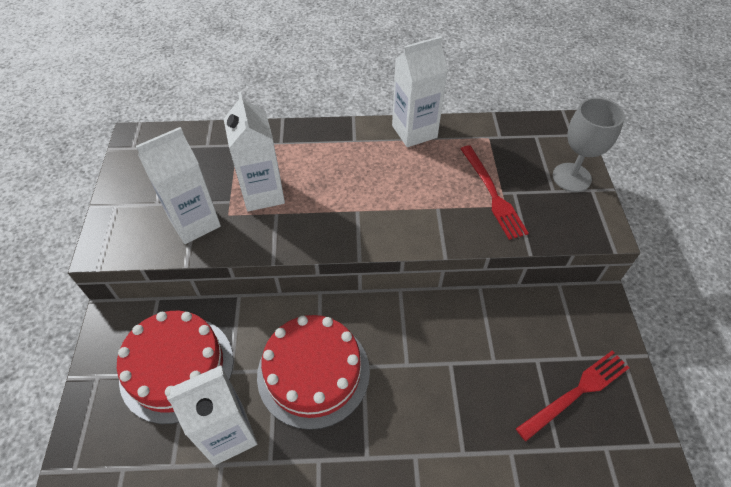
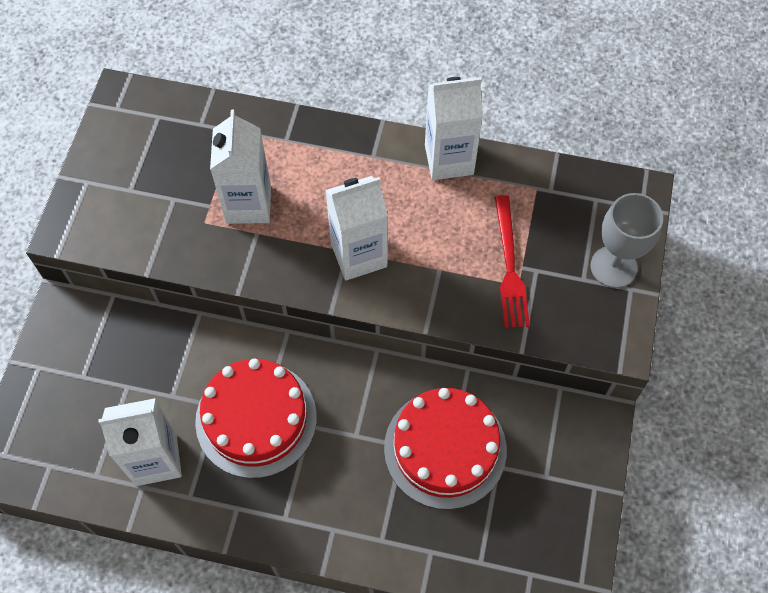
camera: 15 degrees right, 10 degrees up
red cake [117,311,234,424] -> red cake moved to [384,388,507,510]
white carton [136,127,221,244] -> white carton moved to [325,176,388,280]
red fork [516,350,630,441] -> none

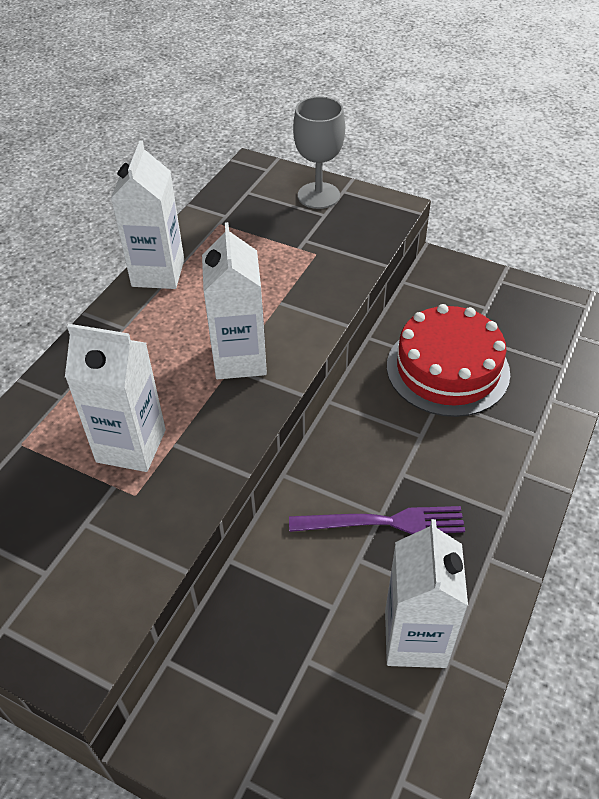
camera: 75 degrees left, 15 degrees down
red cake [195,358,317,478] -> purple fork [289,506,465,534]
red fork [495,195,530,328] -> none

